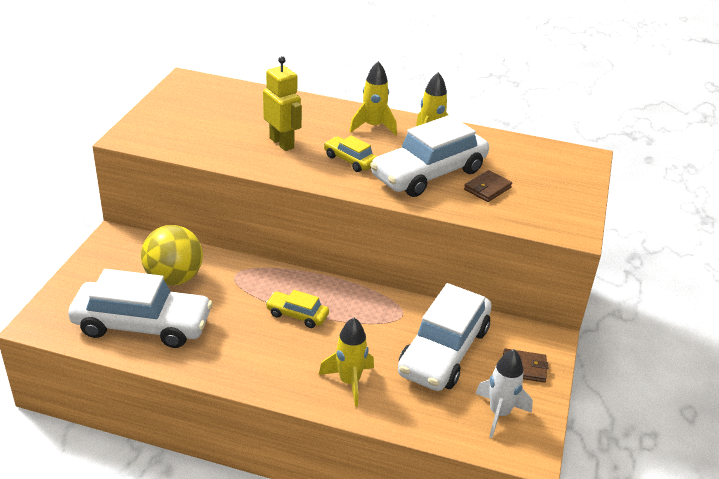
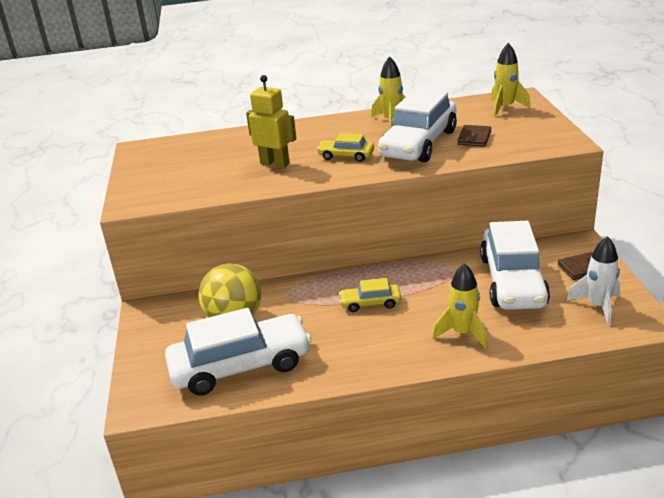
camera: 20 degrees left, 5 degrees down
yellow rocket [349,61,397,135] -> yellow rocket moved to [491,43,531,117]

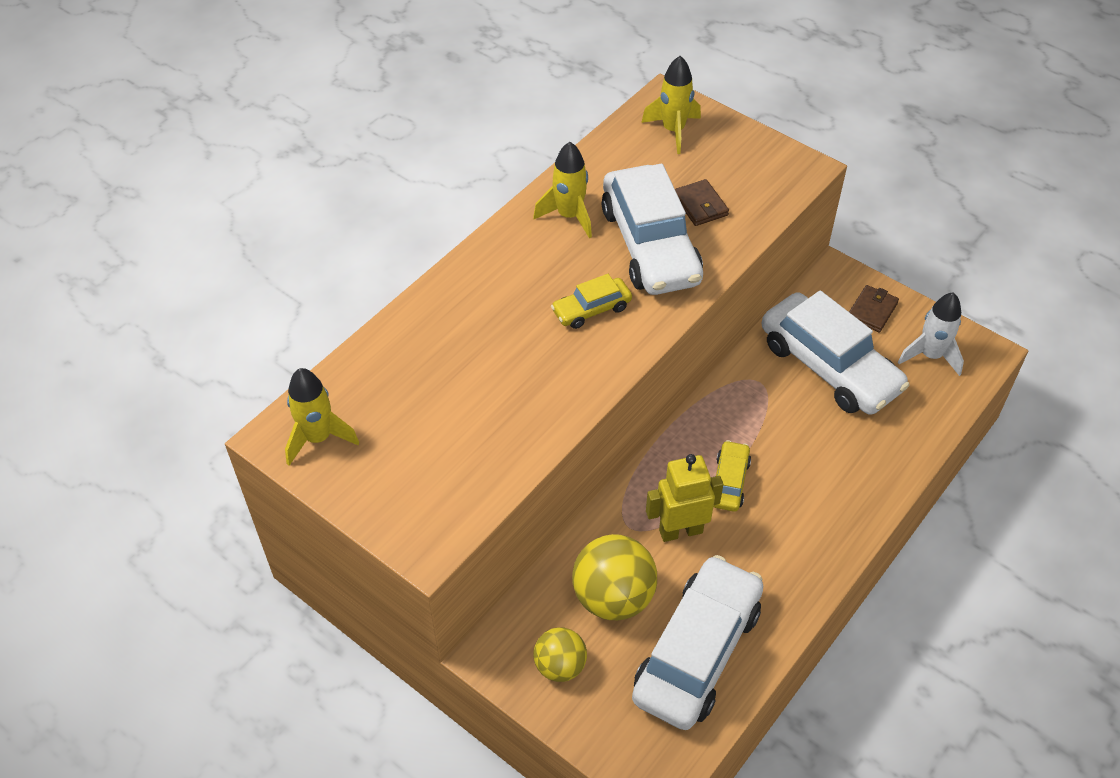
camera: 45 degrees left, 20 degrees up
yellow robot [246,75,297,168] -> yellow robot moved to [646,454,723,542]
yellow car [339,278,401,312] -> yellow car turned 150 degrees clockwise [713,440,751,512]
yellow rocket [432,263,488,349] -> yellow rocket moved to [285,368,359,466]
none -> yellow ball [533,627,587,682]

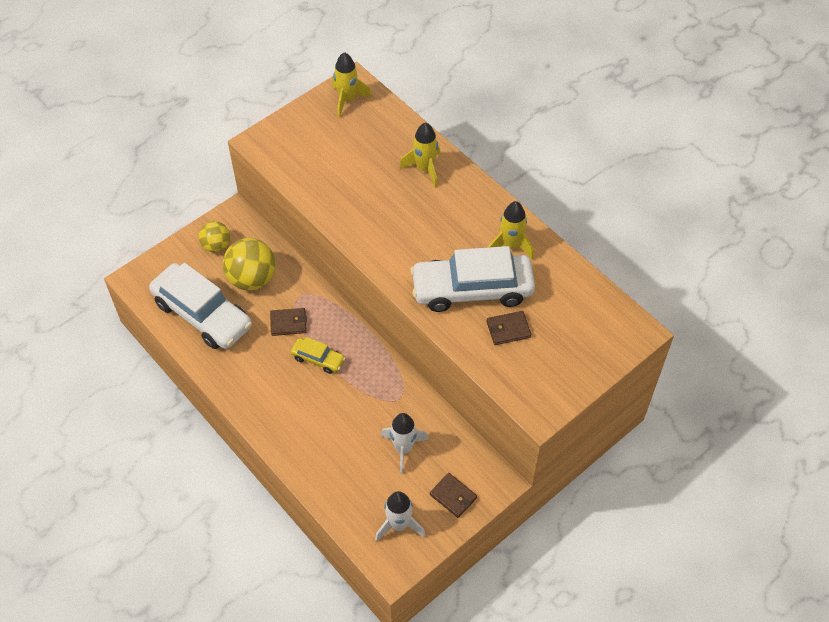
camera: 100 degrees right, 5 degrees up
yellow car [551,274,632,329] -> none
yellow rocket [641,56,701,154] -> yellow rocket moved to [399,122,440,188]
yellow robot [646,454,723,542] -> brown wallet [270,308,307,336]
white car [762,291,910,415] -> white rocket [381,413,429,474]

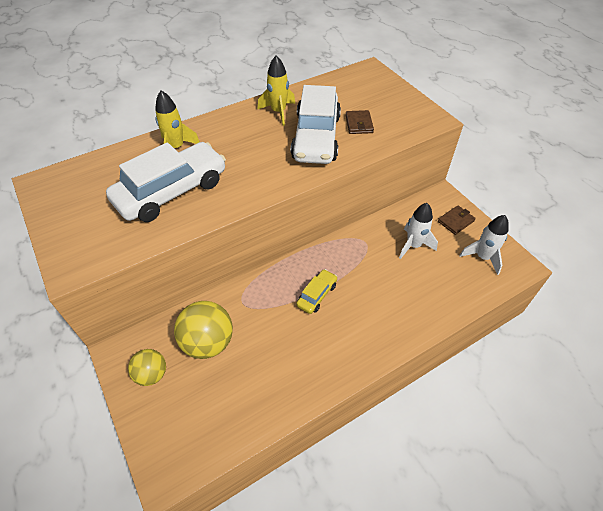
camera: 80 degrees left, 5 degrees down
white car [149,263,252,349] -> white car moved to [106,142,226,222]
brown wallet [270,308,307,336] -> none
yellow rocket [332,52,372,118] -> none

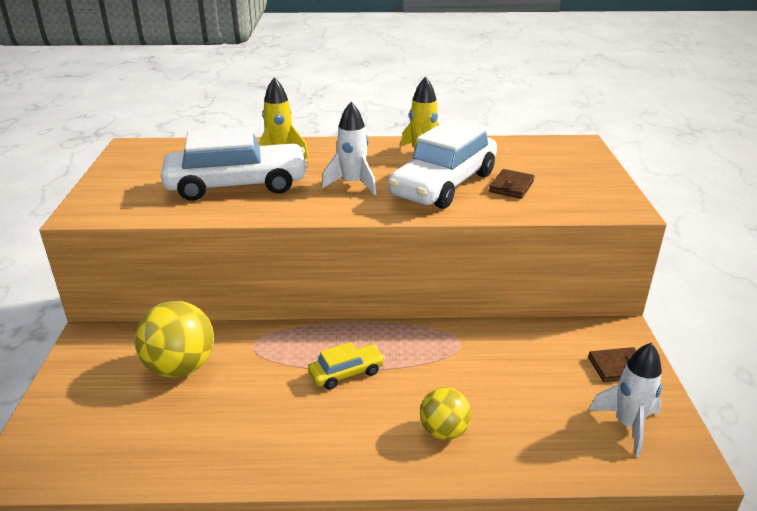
camera: 30 degrees right, 20 degrees down
yellow ball [128,349,166,386] -> yellow ball moved to [420,387,471,440]
white rocket [399,203,438,259] -> white rocket moved to [322,102,376,195]

